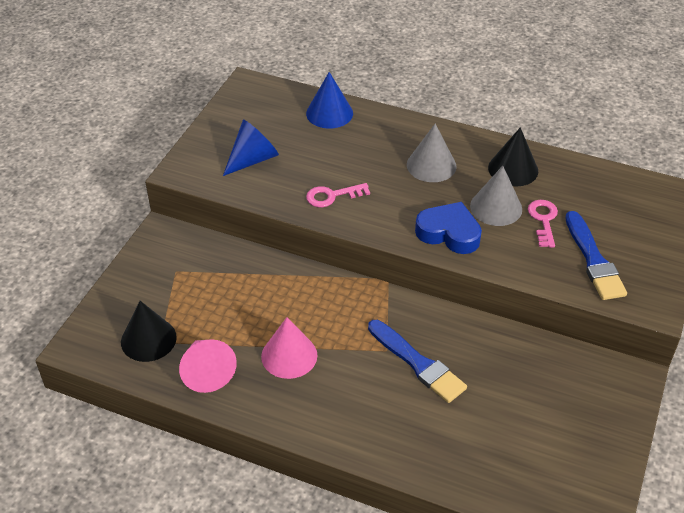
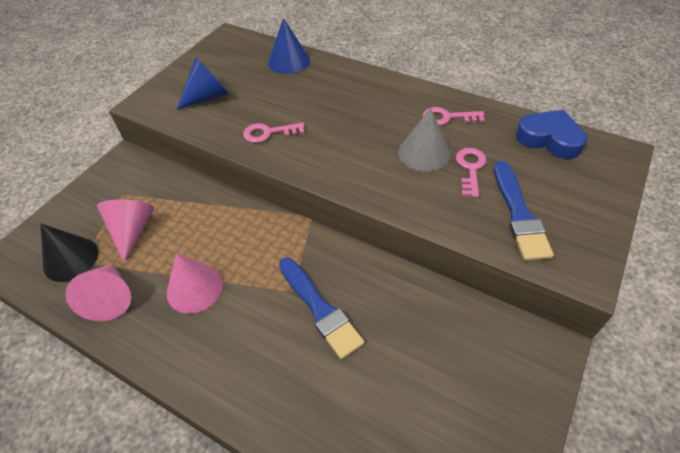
camera: 10 degrees right, 5 degrees up
grey cone [407,124,457,182] -> none
blue heart [415,202,482,254] -> blue heart moved to [516,110,587,159]
black cone [488,127,538,186] -> pink key [423,107,485,126]
none -> pink cone [97,200,154,263]

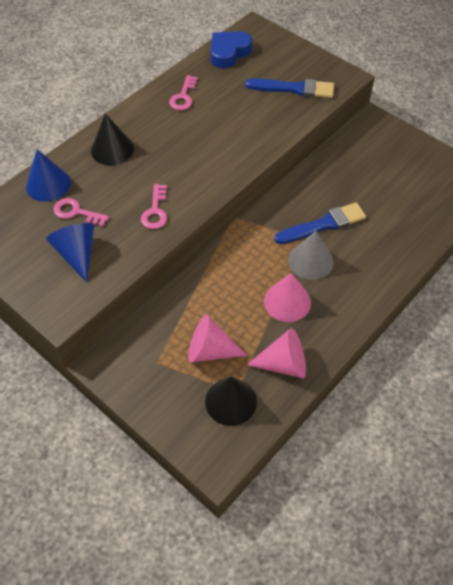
camera: 80 degrees left, 5 degrees up
grey cone [398,108,451,172] -> grey cone moved to [288,231,333,280]
pink key [456,148,486,198] -> pink key moved to [54,198,109,227]
none -> black cone [91,114,134,165]

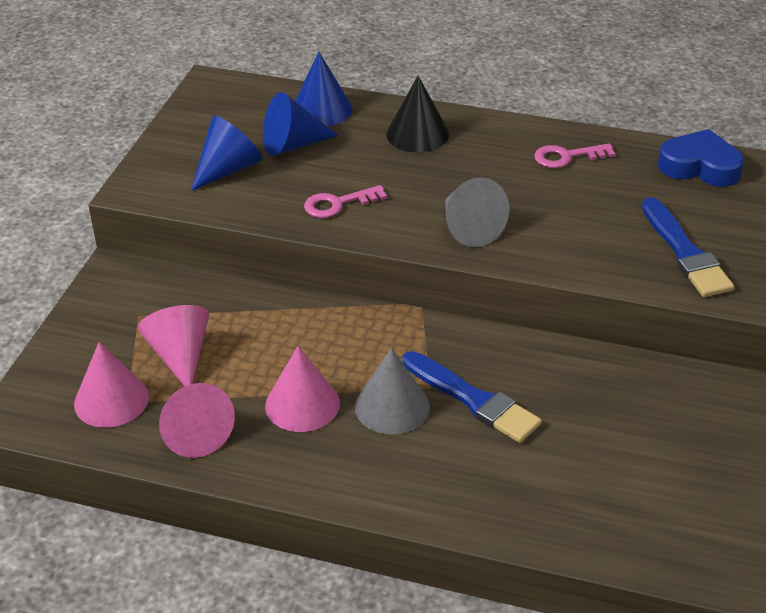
camera: 65 degrees right, 15 degrees down
pink key [54,198,109,227] -> blue cone [263,92,338,156]
black cone [205,377,257,426] -> pink cone [74,342,149,428]
none -> grey cone [445,177,509,247]

